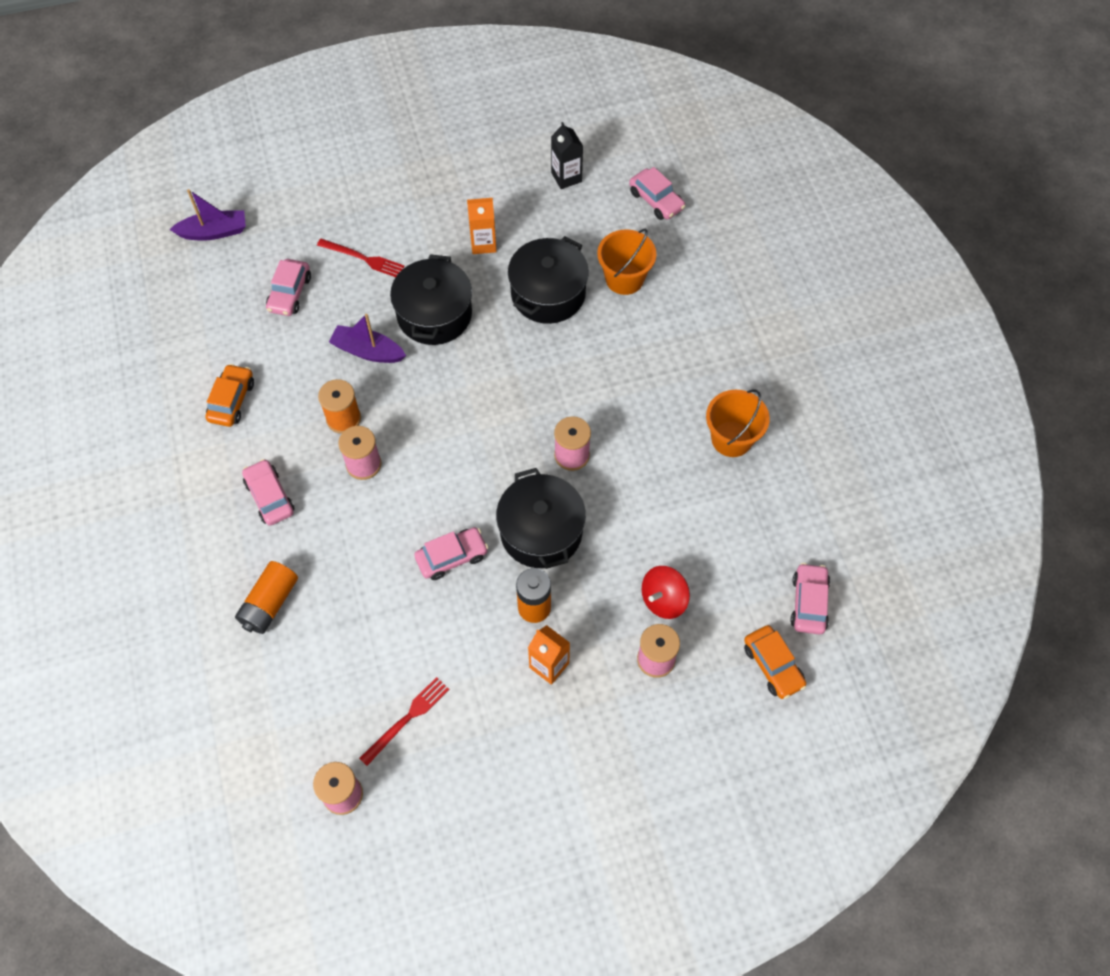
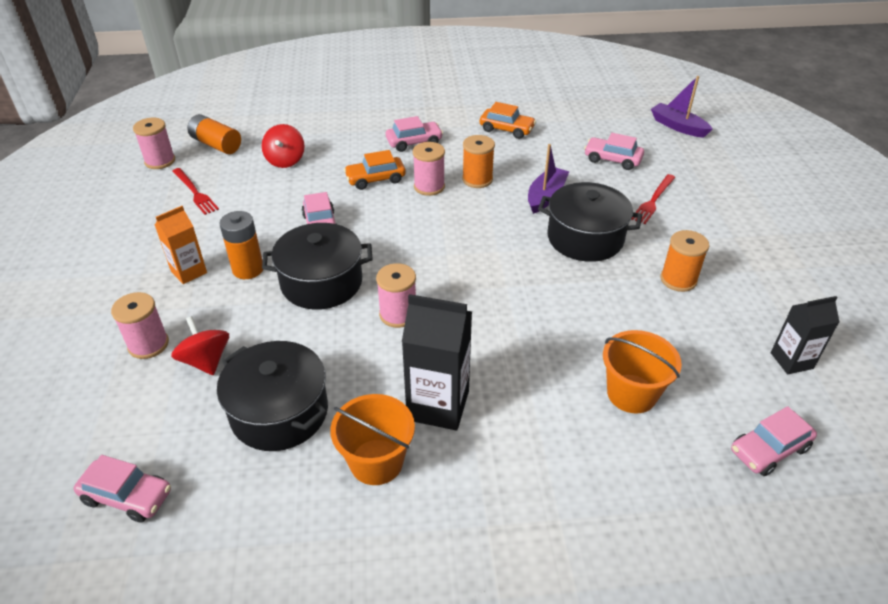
camera: 100 degrees right, 20 degrees down
purple boat [169,189,246,241] -> purple boat turned 135 degrees clockwise [651,76,713,138]
orange battery [235,561,298,634] -> orange battery moved to [187,114,241,154]
orange carton [467,198,497,254] -> orange spool [660,230,709,292]
black pot [508,236,589,324] -> black pot moved to [217,341,328,451]
orange car [744,625,806,699] -> orange car moved to [344,150,406,190]
none -> red spinning top [262,124,305,168]
none -> black carton [402,294,472,430]

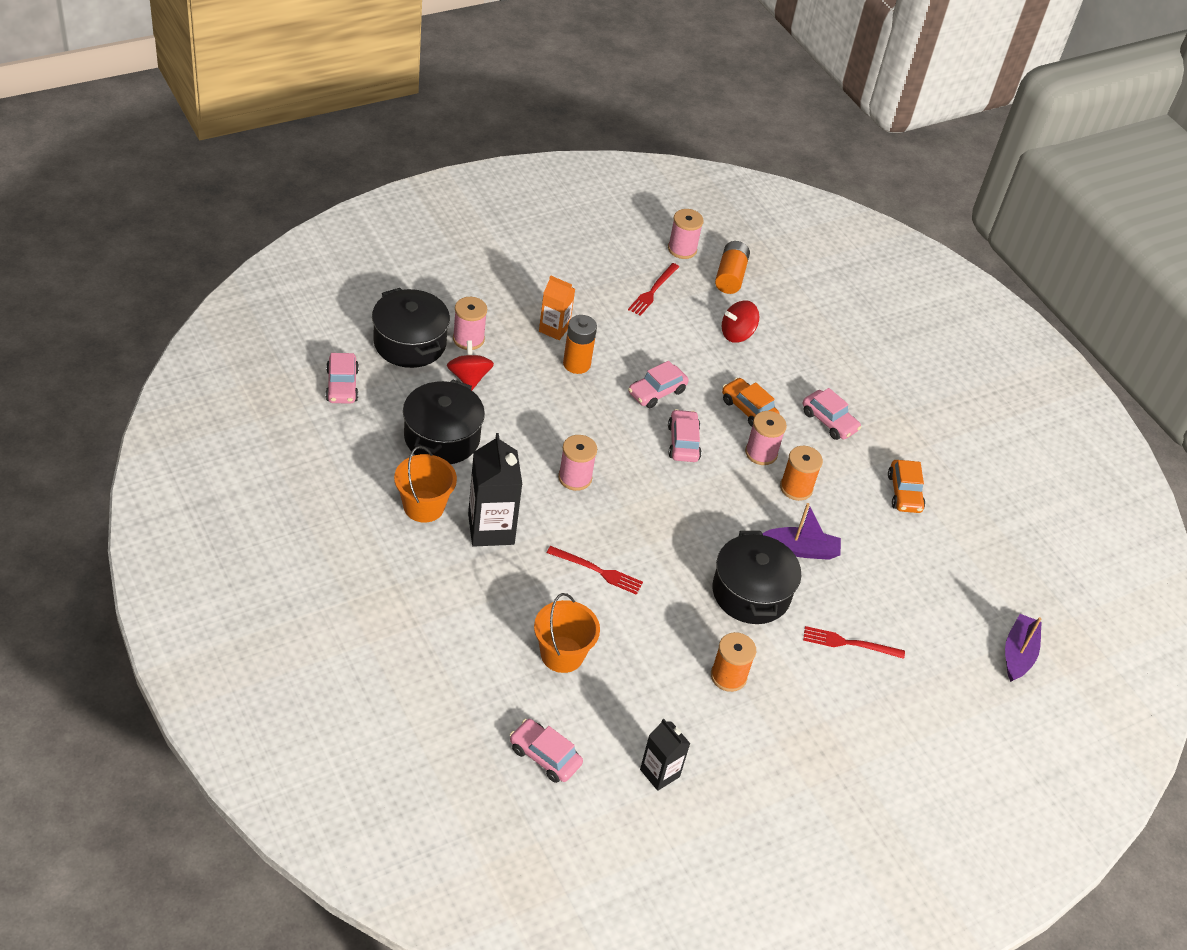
camera: 60 degrees right, 5 degrees up
red spinning top [171,316,229,375] -> red spinning top turned 45 degrees counterclockwise [447,341,494,390]
black pot [262,223,373,310] -> black pot moved to [372,288,450,368]
pink car [584,133,644,170] -> pink car moved to [668,409,702,462]
none -> red fork [547,546,643,595]

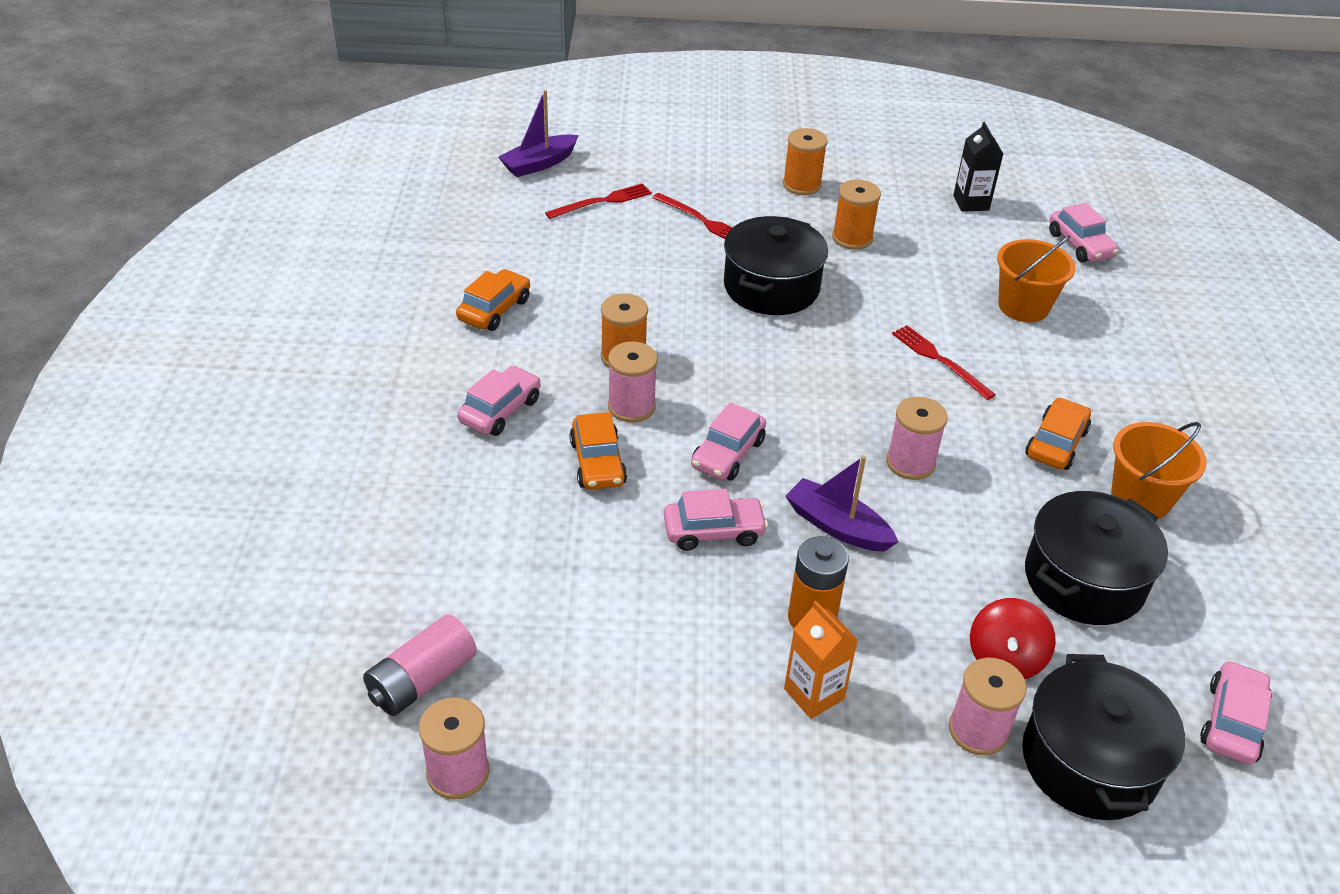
camera: 145 degrees left, 5 degrees down
black carton [468,433,522,547] -> orange car [1026,397,1091,470]
red fork [628,263,679,316] -> red fork moved to [545,183,652,219]
orange battery [715,241,750,294] -> pink battery [363,614,477,716]
red spinning top [722,300,759,343] -> none
purple boat [762,503,841,560] -> purple boat moved to [786,456,898,552]
pink car [803,388,861,440] -> pink car turned 45 degrees clockwise [457,366,540,436]
none -> orange spool [783,128,828,195]

